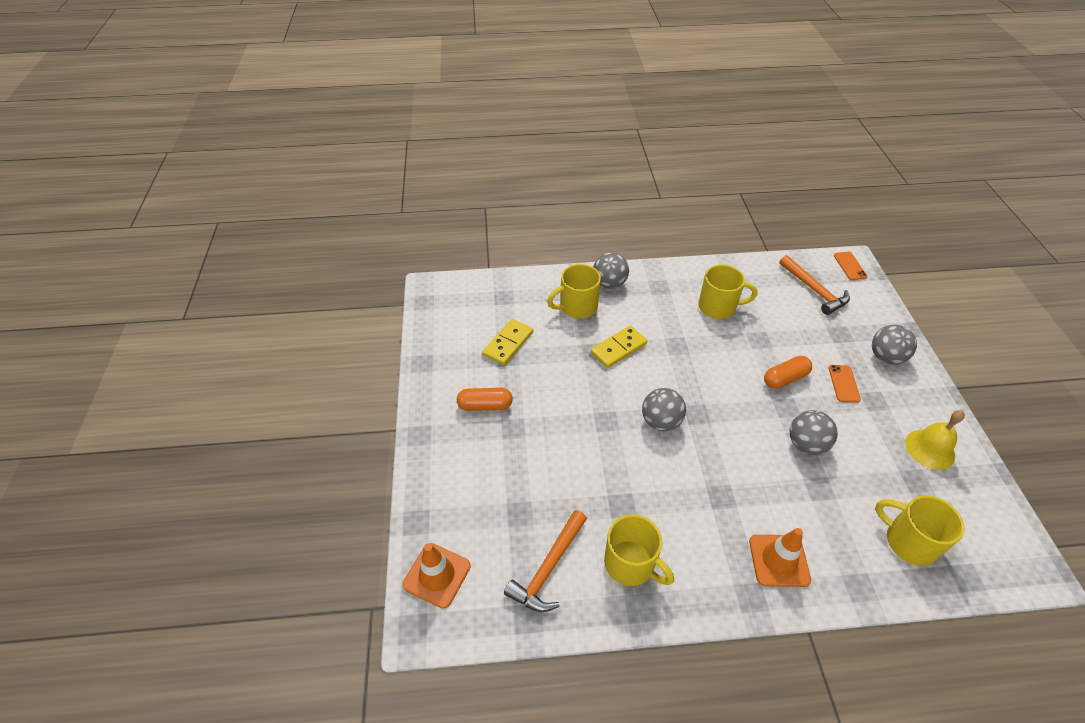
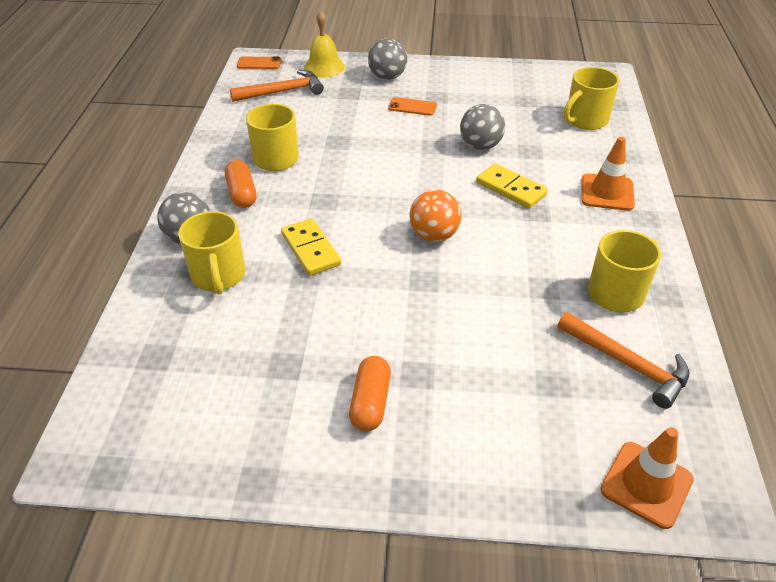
camera: 80 degrees left, 5 degrees down
yellow domino [482,319,533,365] -> yellow domino moved to [476,163,548,209]
grey ball [642,388,686,431] -> orange ball [410,190,462,242]
orange capsule [764,356,812,389] -> orange capsule moved to [225,160,257,208]
yellow bell [905,410,965,470] -> yellow bell moved to [304,11,345,78]

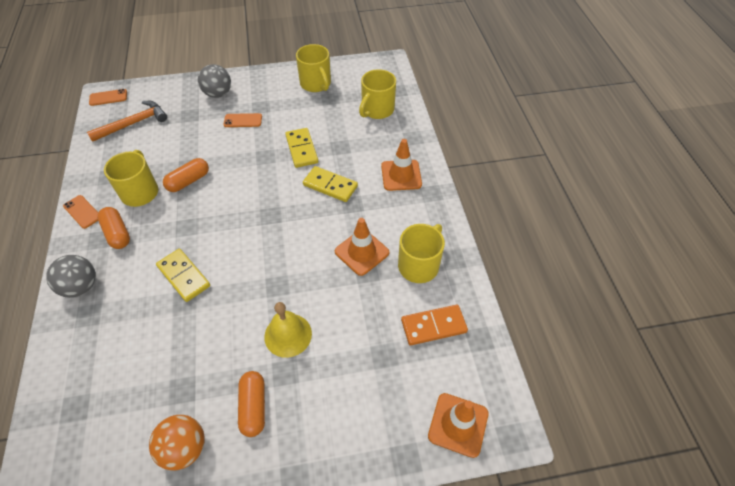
camera: 15 degrees left, 10 degrees up
yellow mug [178,211,245,294] -> yellow mug moved to [296,44,331,92]
yellow bell [304,11,345,78] -> yellow bell moved to [264,302,312,358]
orange ball [410,190,462,242] -> orange ball moved to [149,415,205,471]
grey ball [460,104,505,150] -> yellow domino [285,128,318,168]
orange hammer [557,312,689,409] -> orange domino [401,305,468,345]
none -> orange phone [63,195,98,229]
none -> orange capsule [163,158,209,192]
none -> orange traffic cone [335,218,389,276]

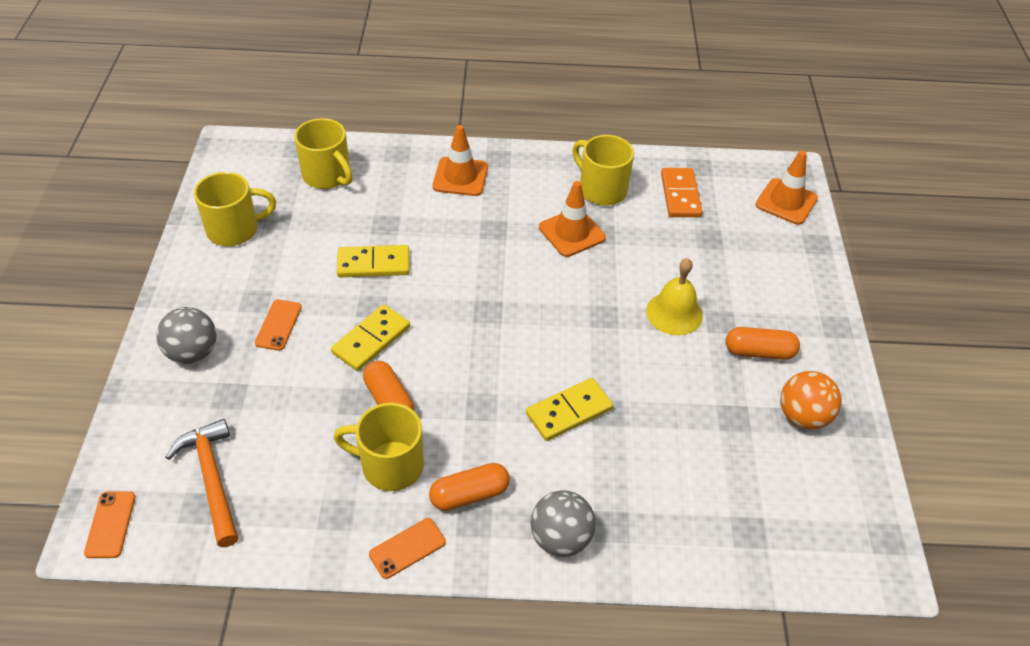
camera: 80 degrees left, 5 degrees down
yellow domino [303,166,358,202] -> yellow domino moved to [331,305,410,371]

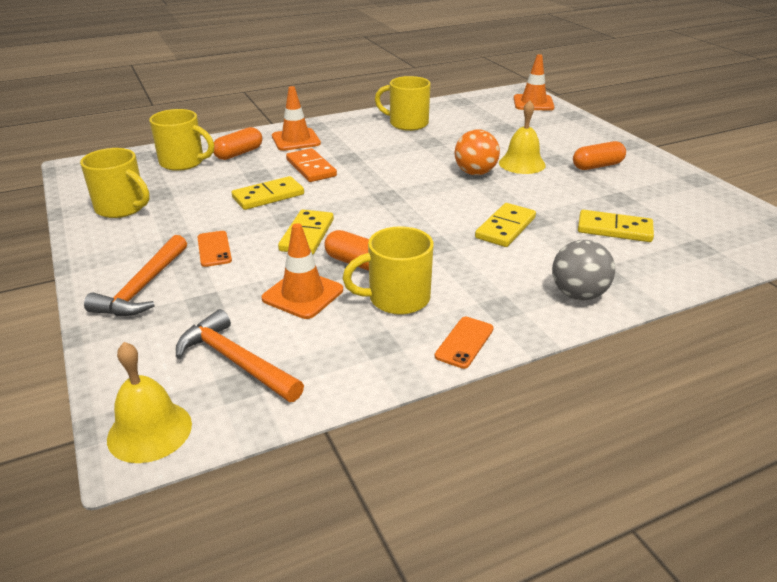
camera: 25 degrees left, 15 degrees down
orange phone [84,491,135,558] -> yellow bell [107,342,192,463]
grey ball [156,307,217,364] -> orange hammer [84,235,187,316]
yellow mug [194,172,276,246] -> yellow mug turned 75 degrees clockwise [80,148,150,218]
orange capsule [429,463,510,511] -> orange capsule moved to [213,127,262,160]
orange traffic cone [539,181,606,257] -> orange traffic cone moved to [261,223,343,319]
orange domino [661,168,702,217] -> orange domino moved to [286,148,337,182]
orange ball [780,371,842,430] -> orange ball moved to [454,129,500,175]
none -> yellow domino [578,210,654,242]

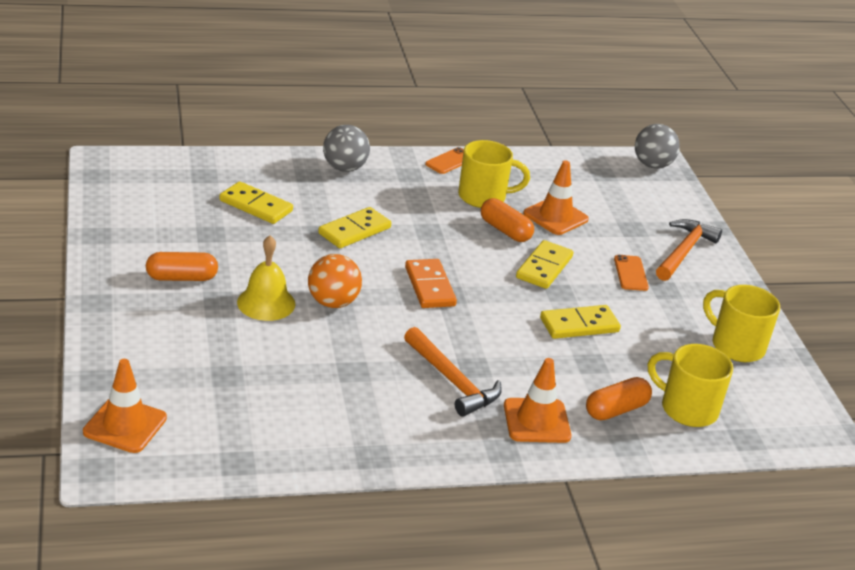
camera: 170 degrees left, 0 degrees up
yellow bell [107,342,192,463] -> grey ball [635,124,680,169]
orange hammer [176,309,304,402] -> orange hammer moved to [404,327,502,417]
orange domino [286,148,337,182] -> orange domino moved to [405,259,457,308]
yellow mug [375,76,431,131] -> none

